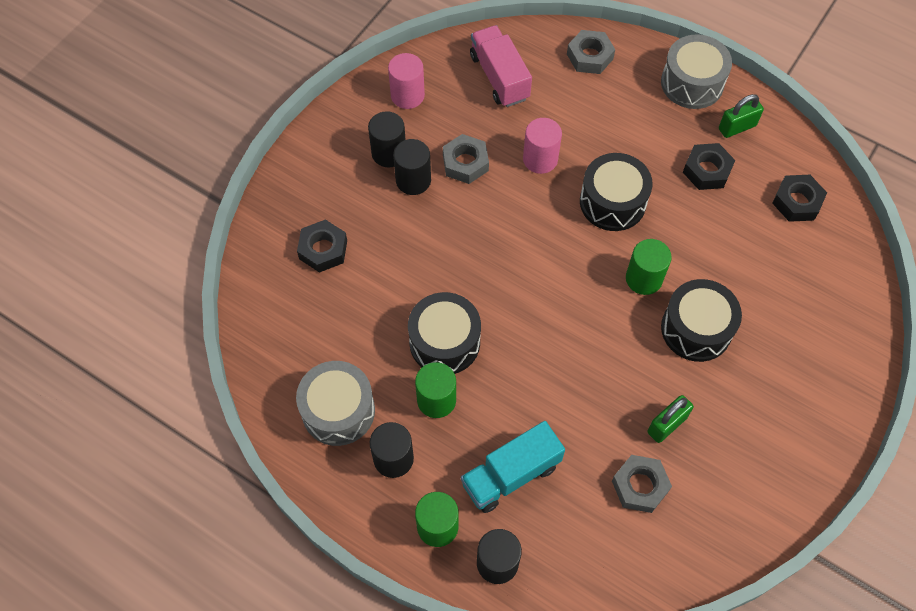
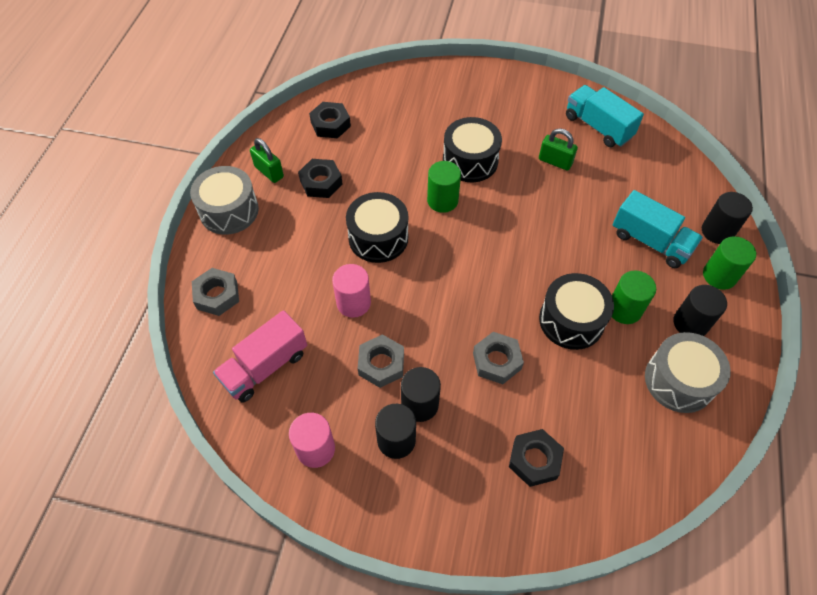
camera: 110 degrees left, 5 degrees down
grey nut [612,455,672,513] -> grey nut moved to [473,332,524,384]
none -> turquoise truck [566,85,644,147]

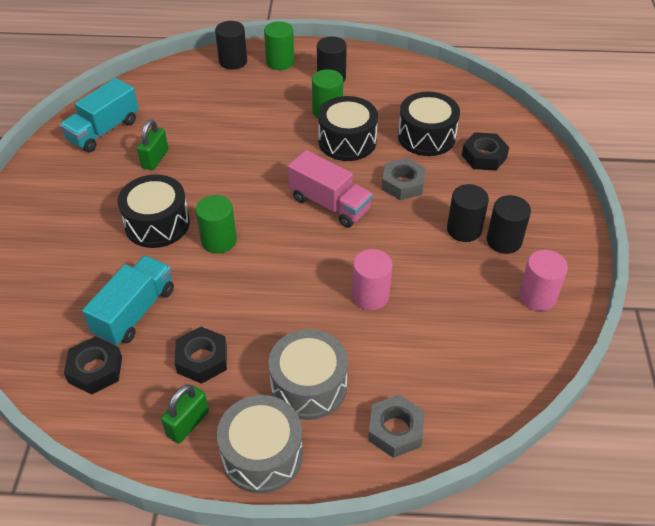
camera: 100 degrees left, 10 degrees down
pink truck [213,310,307,403] -> pink truck moved to [288,150,373,228]
black drum [346,192,408,263] -> black drum moved to [398,92,460,156]
grey nut [358,334,404,388] -> none
turquoise truck [613,190,703,268] -> turquoise truck moved to [82,256,174,345]
grey drum [645,332,731,413] -> grey drum moved to [268,329,348,420]

